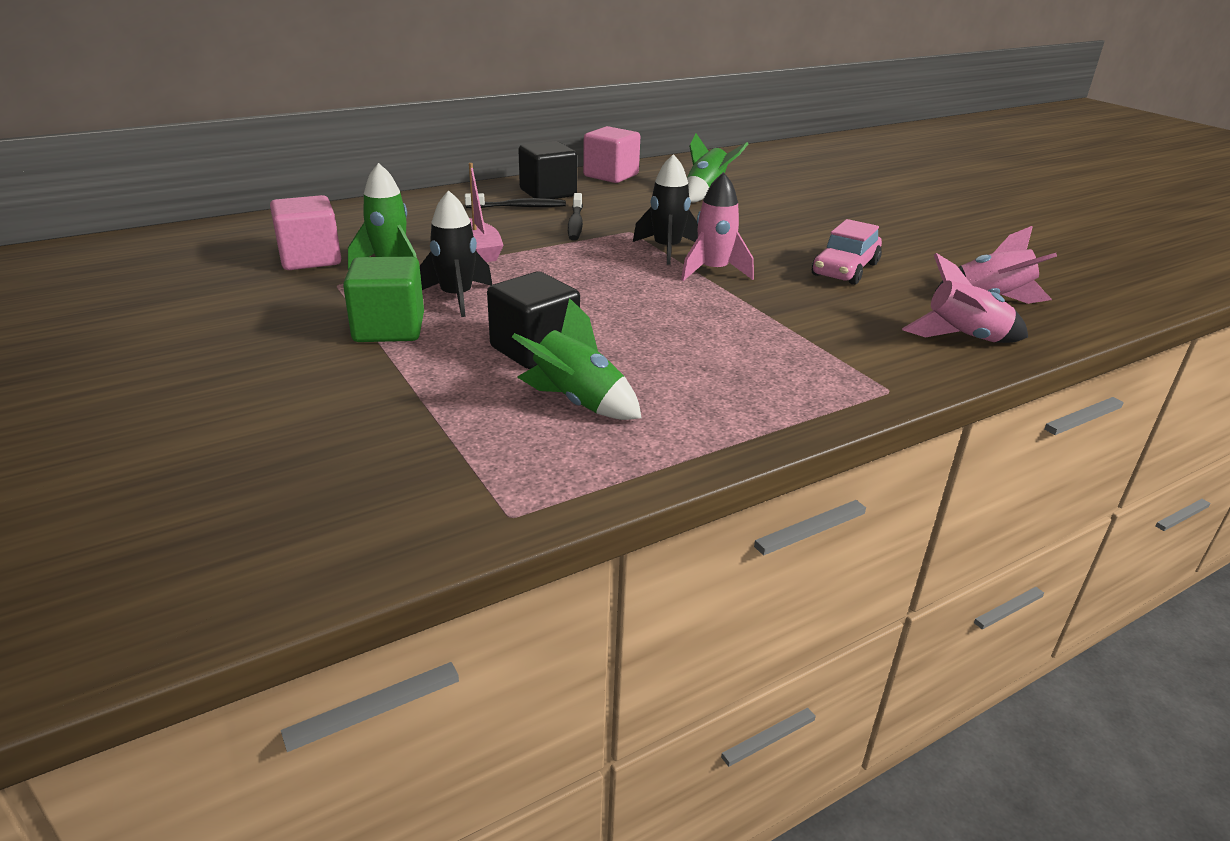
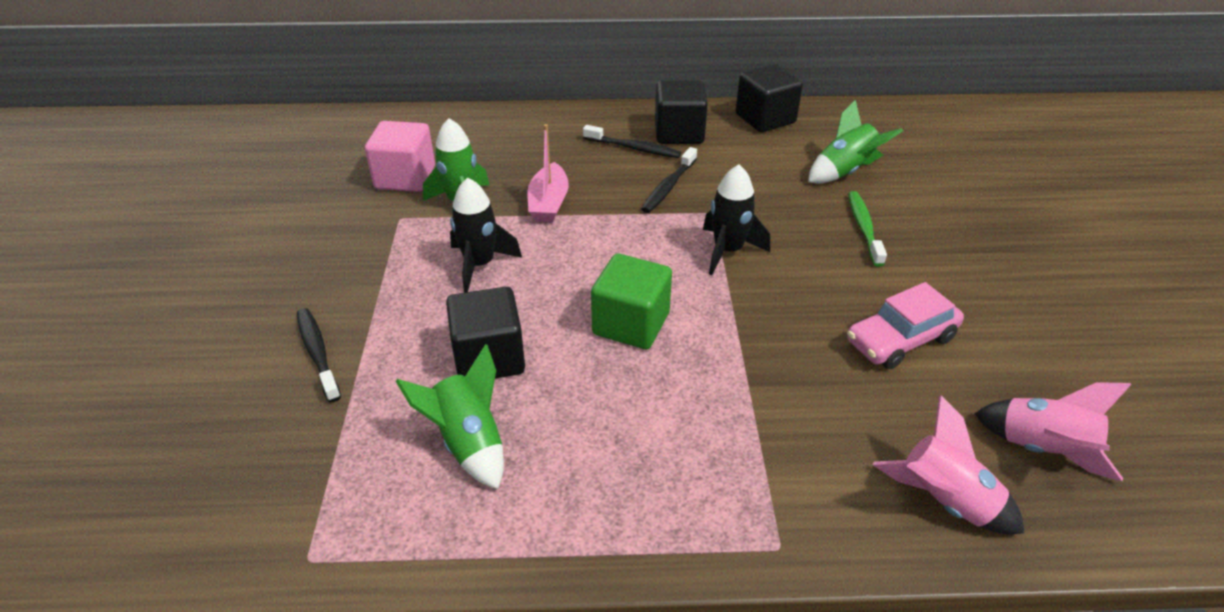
camera: 30 degrees right, 10 degrees up
green cube [343,257,424,342] -> green cube moved to [591,254,672,349]
pink cube [583,126,640,183] -> black cube [736,64,803,132]
pink rocket [681,172,754,281] -> none
none -> black toothbrush [297,308,341,402]
none -> green toothbrush [848,191,887,267]

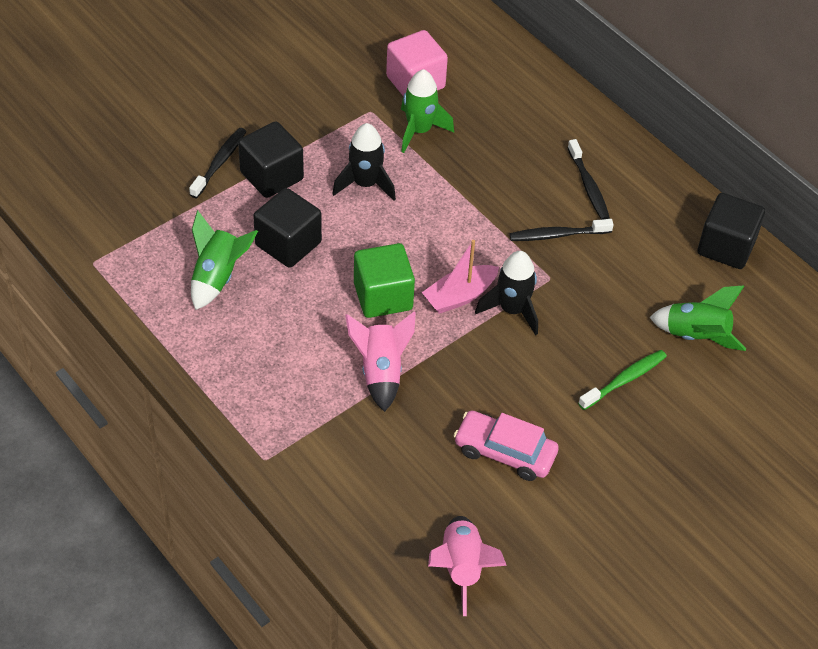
camera: 50 degrees right, 10 degrees up
pink boat [527,124,569,223] -> pink boat moved to [422,240,499,314]
black cube [655,80,708,144] -> black cube moved to [238,121,304,198]
pink rocket [873,395,1024,534] -> pink rocket moved to [345,312,416,412]

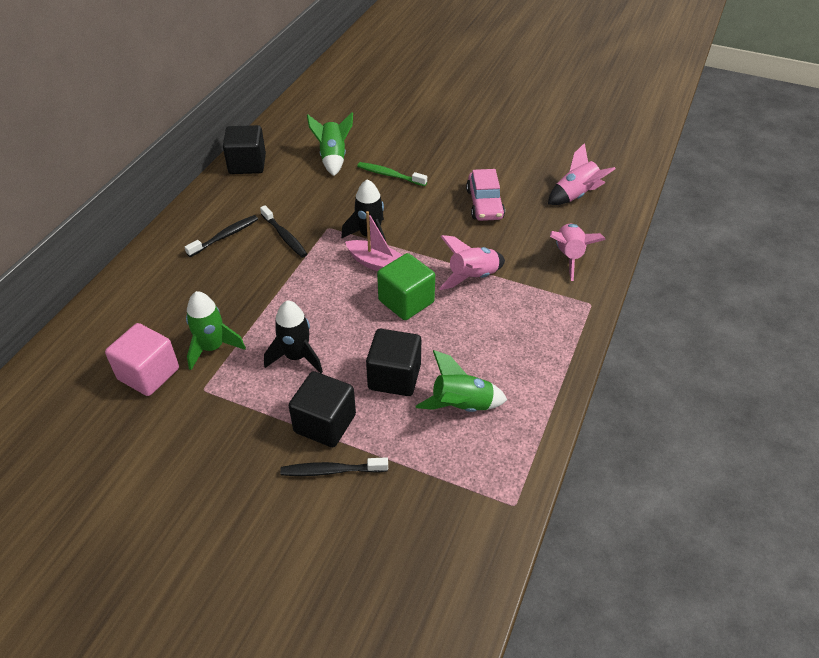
camera: 115 degrees left, 5 degrees down
none -> pink rocket [550,224,606,281]

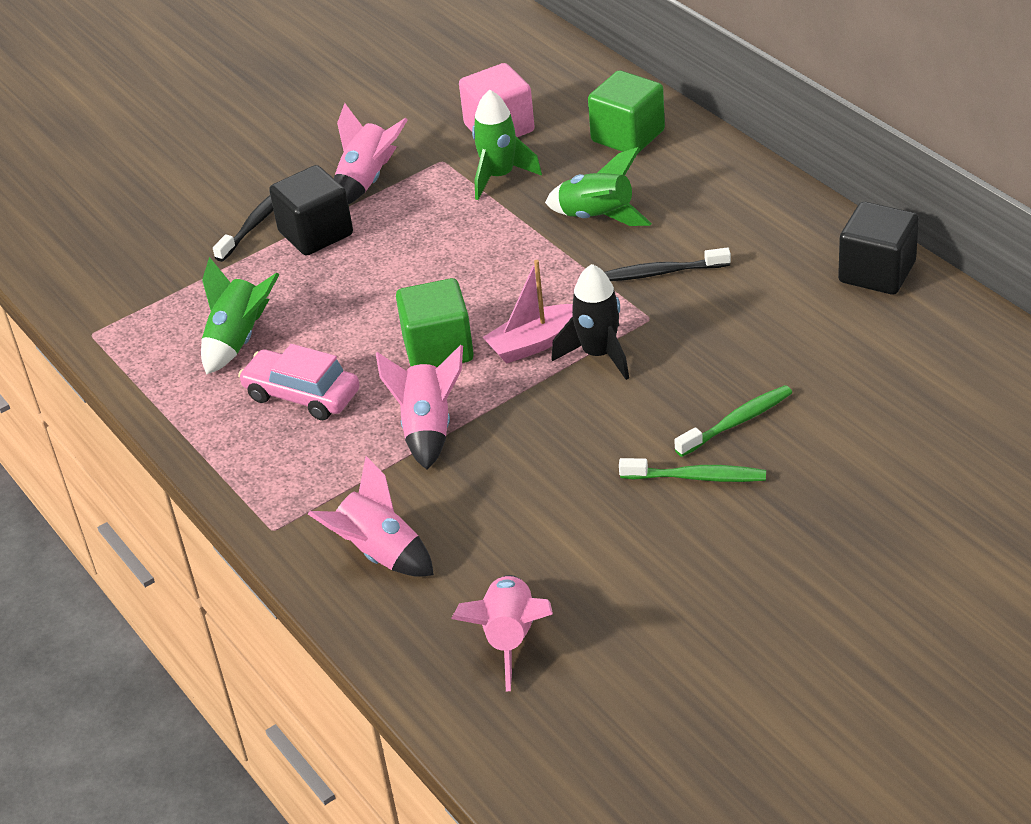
camera: 125 degrees right, 5 degrees down
black toothbrush [185,215,258,257] -> none
black rocket [264,300,323,373] -> none
green rocket [307,112,353,176] -> green rocket moved to [545,147,652,226]
black cube [366,329,421,396] -> none
pink car [466,169,505,221] -> pink car moved to [238,344,360,420]
none -> pink rocket [334,103,408,205]
none -> green cube [588,70,665,153]
none -> green toothbrush [619,458,766,482]

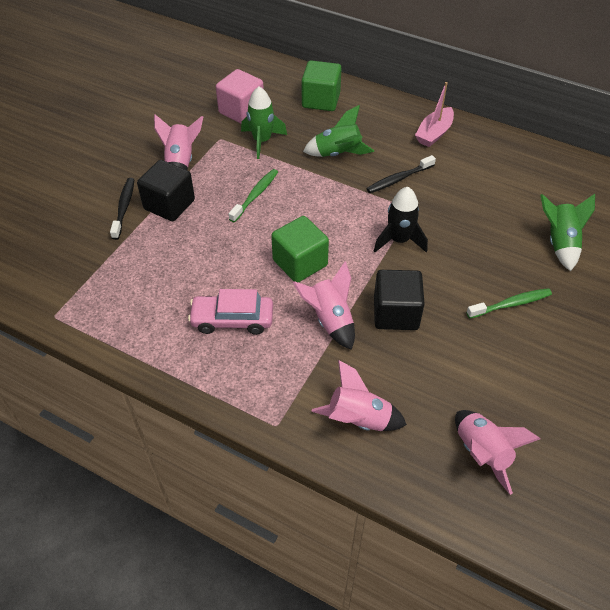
camera: 30 degrees left, 10 degrees up
green rocket [201,257,280,375] -> green rocket moved to [540,194,595,271]
pink boat [483,260,573,364] -> pink boat moved to [415,82,454,147]
green toothbrush [674,385,792,457] -> green toothbrush moved to [229,169,278,223]
black cube [838,202,919,295] -> black cube moved to [374,270,425,330]

